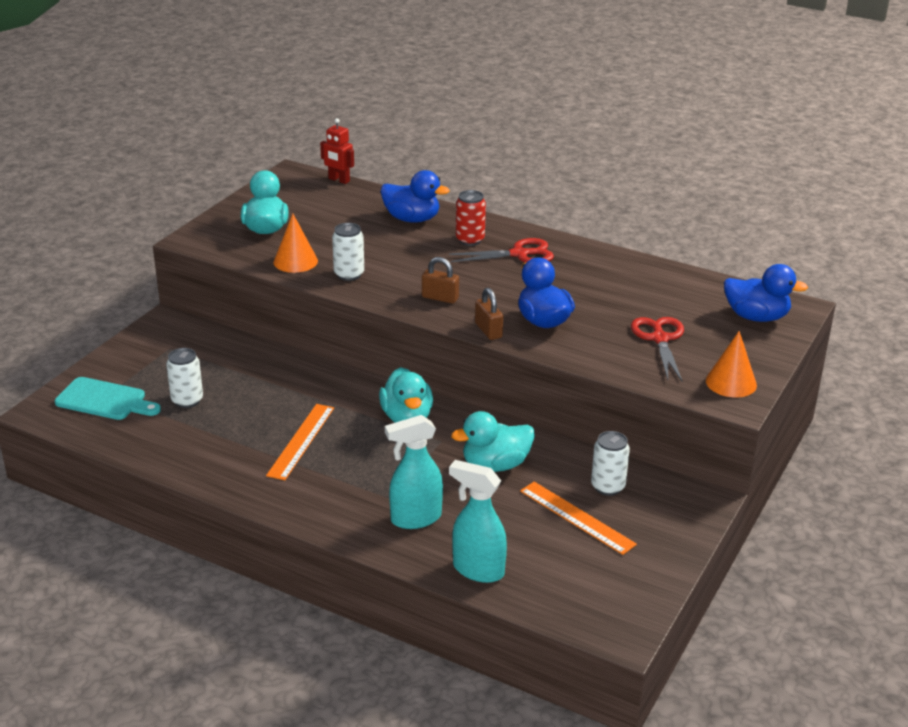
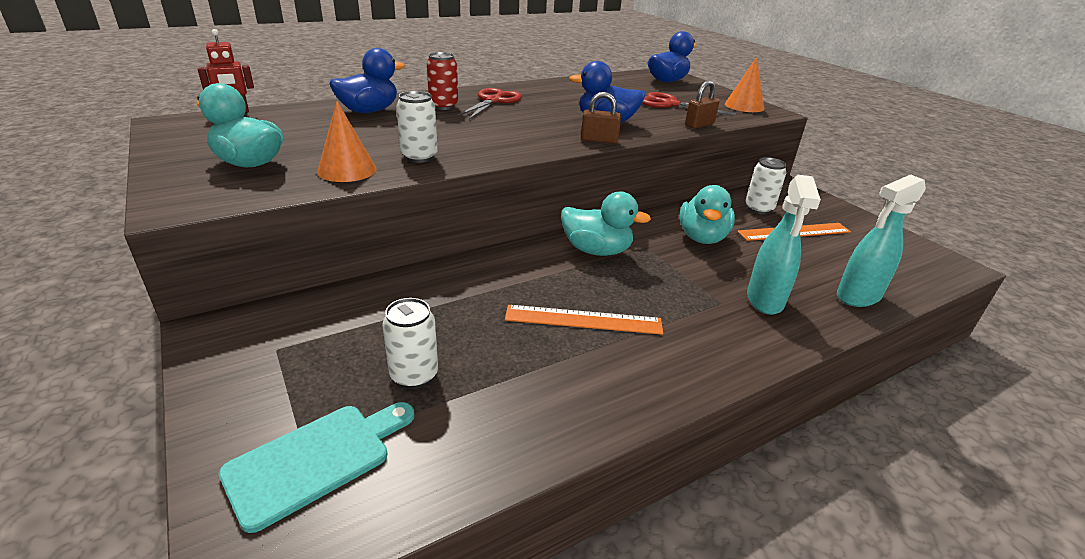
camera: 60 degrees left, 0 degrees up
orange ruler [266,404,334,480] -> orange ruler turned 45 degrees counterclockwise [505,305,663,335]
brown padlock [422,257,459,304] -> brown padlock moved to [685,80,720,128]

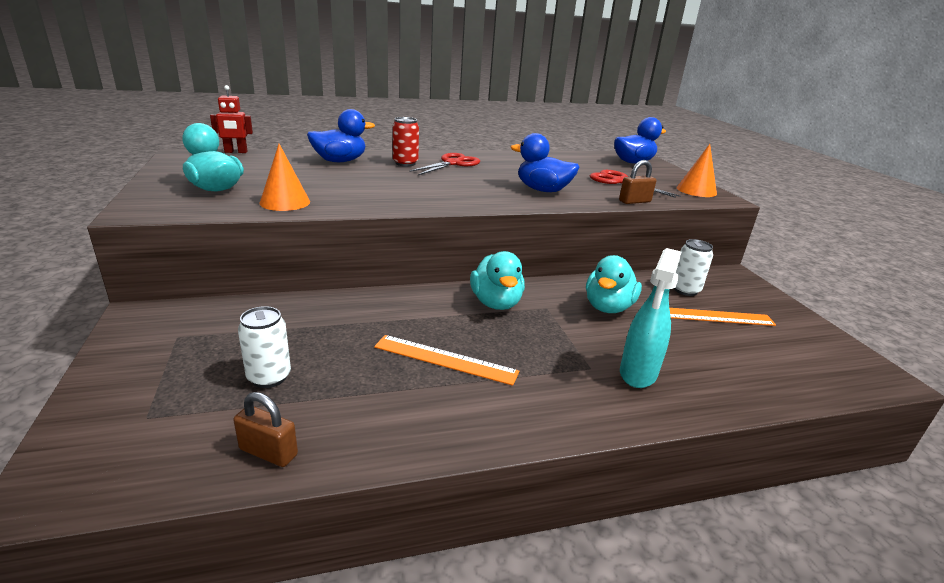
camera: 15 degrees right, 5 degrees down
turquoise cutting board [219,402,414,533] -> none
white can [396,91,437,163] -> none
turquoise duck [561,191,651,256] -> turquoise duck turned 45 degrees clockwise [470,251,525,310]
brown padlock [581,92,621,144] -> brown padlock moved to [233,392,298,467]
turquoise spray bottle [837,174,926,307] -> none

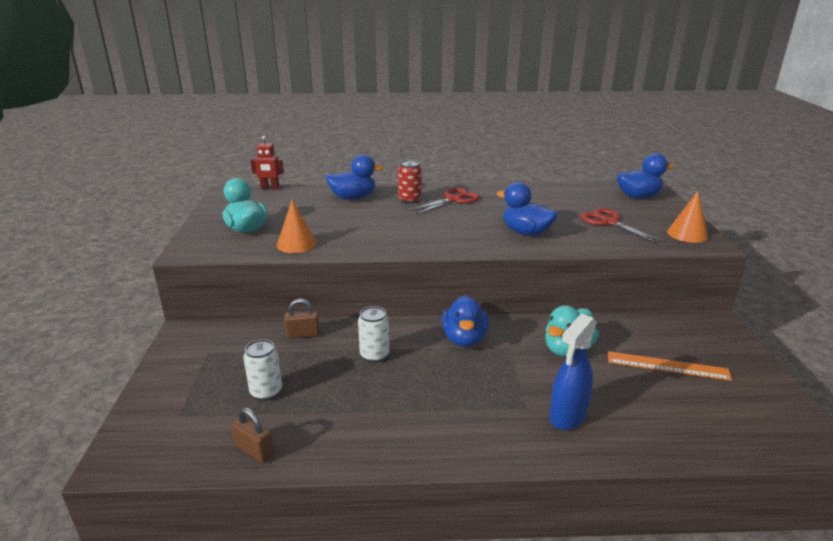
camera: 15 degrees right, 0 degrees up
orange ruler [374,335,519,386] -> none
turquoise duck [470,251,525,310] -> blue duck [442,295,489,347]
brown padlock [619,160,656,204] -> brown padlock moved to [284,299,320,339]
turquoise spray bottle [620,248,681,388] -> blue spray bottle [549,314,597,430]
white can [674,239,713,296] -> white can moved to [358,306,390,363]

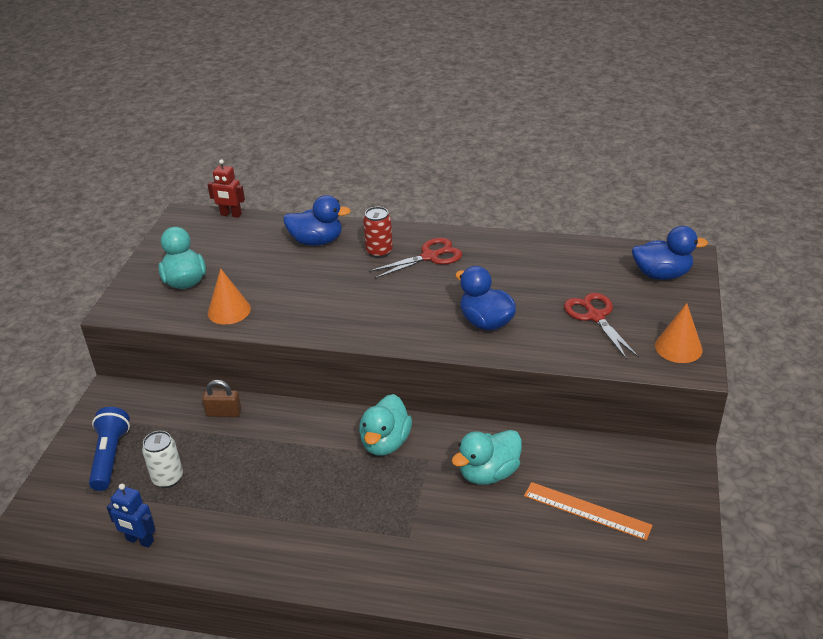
camera: 15 degrees right, 10 degrees up
brown padlock [232,407,274,463] -> blue robot [107,484,155,548]
white can [358,306,390,363] -> none
blue duck [442,295,489,347] -> turquoise duck [359,394,412,456]
blue spray bottle [549,314,597,430] -> none
none -> blue flashlight [89,407,130,491]

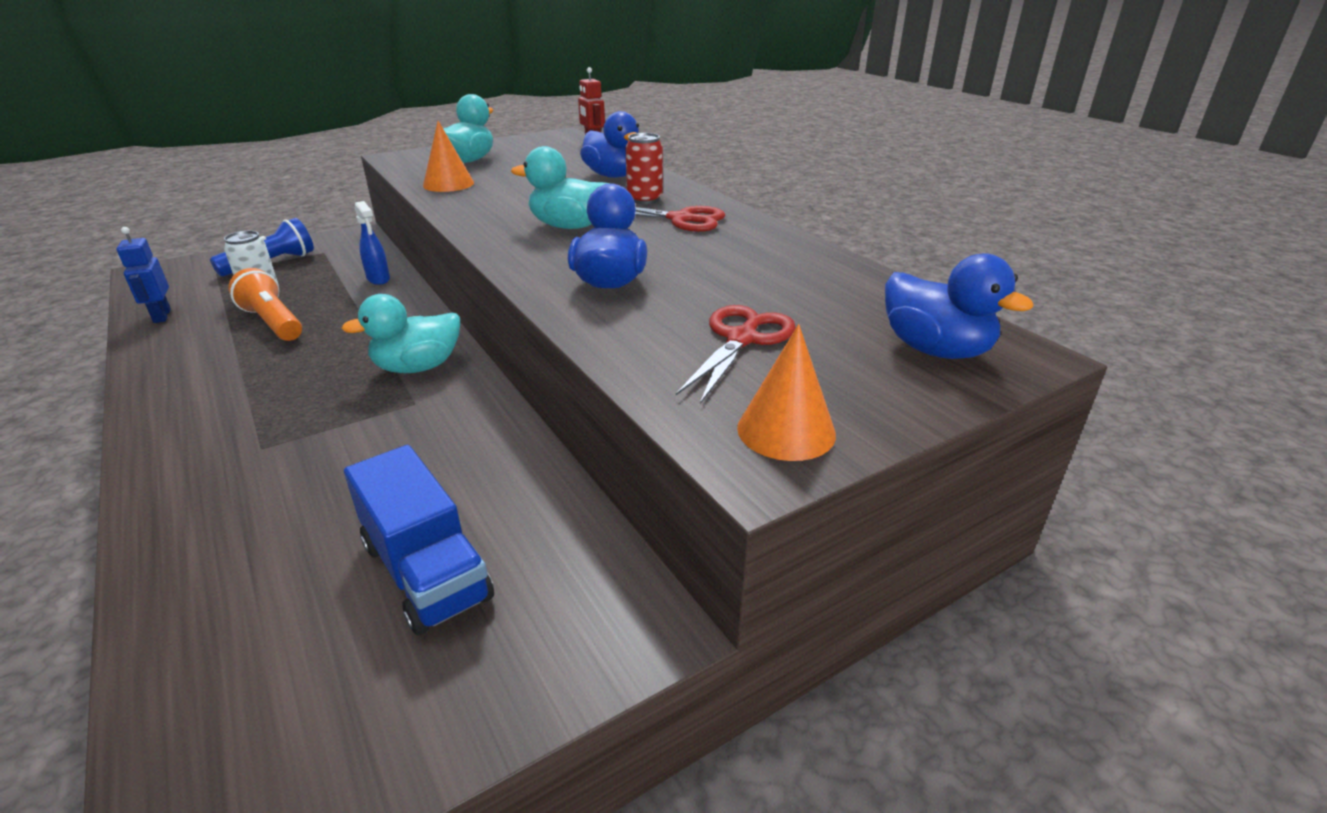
camera: 45 degrees right, 5 degrees down
brown padlock [202,380,241,417] -> blue spray bottle [355,201,390,285]
turquoise duck [451,430,522,485] -> turquoise duck moved to [511,146,609,229]
orange ruler [524,482,653,540] -> blue truck [344,445,494,636]
none -> orange flashlight [228,268,302,341]

